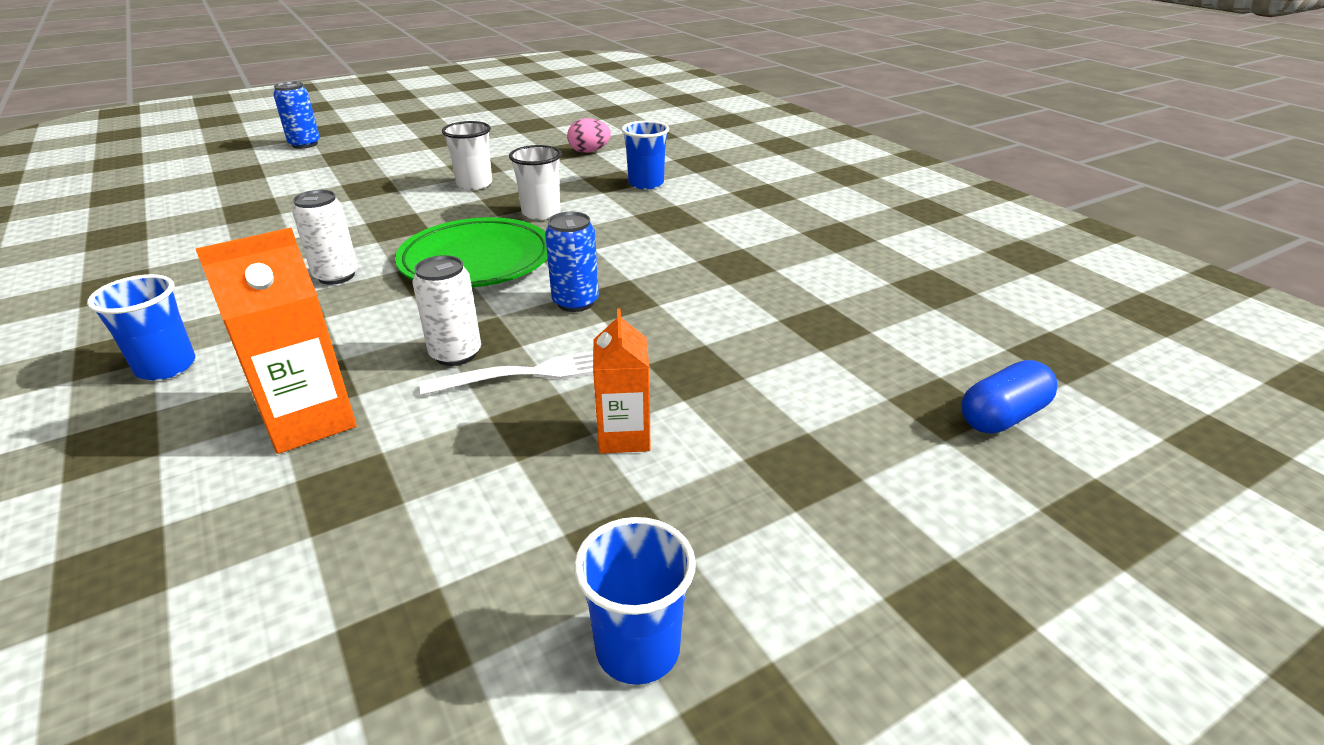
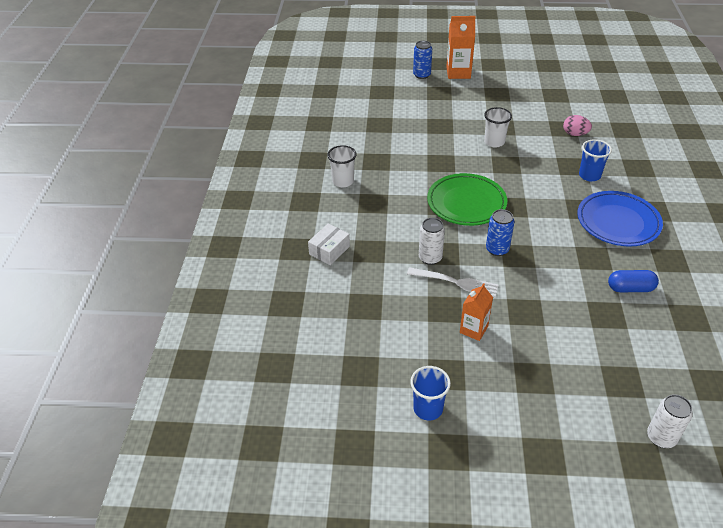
camera: 35 degrees right, 10 degrees up
blue cup [87,274,195,380] -> none
orange carton [196,228,357,454] -> orange carton moved to [446,16,476,79]
white can [292,190,358,285] -> white can moved to [647,394,693,448]
white cup [509,145,562,220] -> white cup moved to [327,145,357,187]
blue capsule [961,360,1058,434] -> blue capsule moved to [608,270,659,292]
none -> white box [308,224,350,265]
none -> blue plate [577,191,663,247]

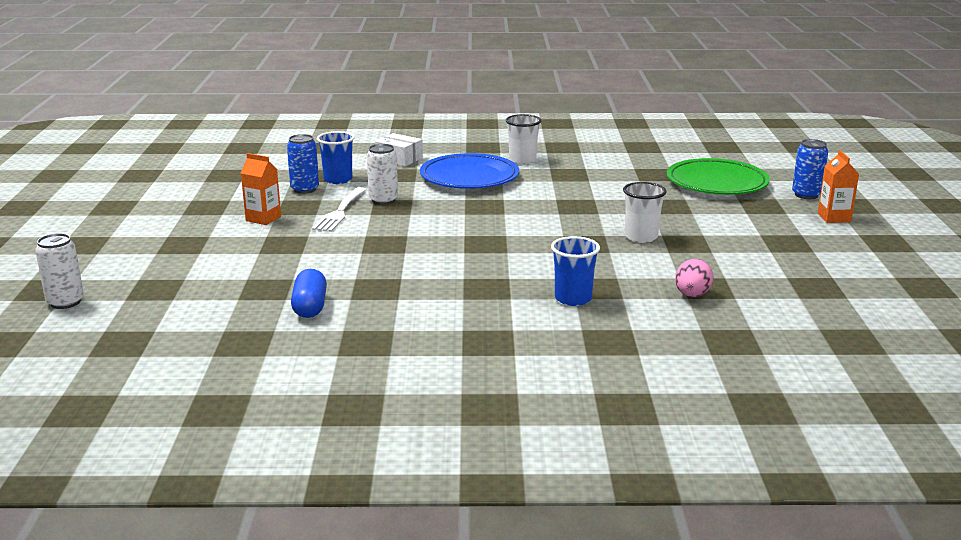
camera: 85 degrees right, 20 degrees down
blue cup [410,366,451,420] -> blue cup moved to [317,131,354,184]
green plate [427,173,507,226] -> green plate moved to [667,158,770,195]
orange carton [446,16,476,79] -> orange carton [818,150,859,223], size x0.65
blue can [486,209,515,256] -> blue can moved to [287,134,319,194]
blue plate [577,191,663,247] -> blue plate moved to [420,153,519,189]

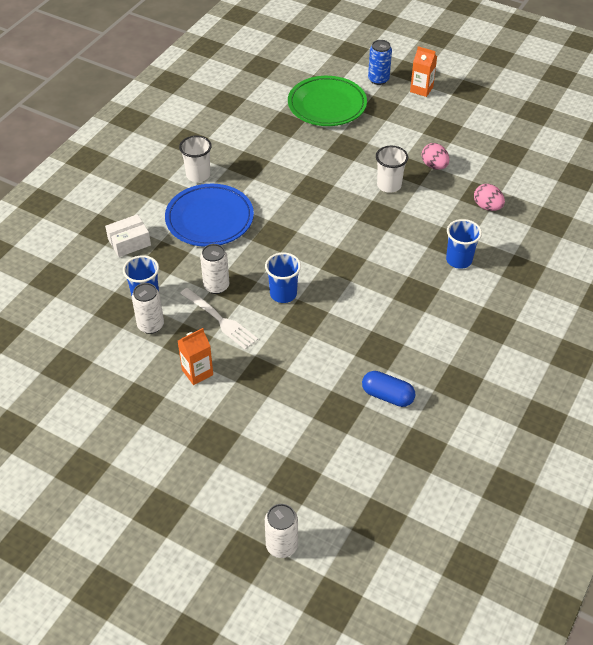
camera: 60 degrees left, 25 degrees up
blue can [287,134,319,194] -> white can [132,283,164,334]
none -> blue cup [265,252,301,303]
none -> pink egg [422,143,449,170]

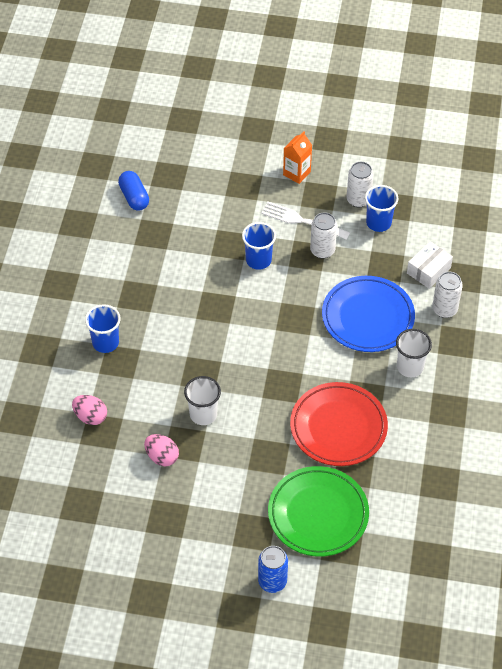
camera: 160 degrees right, 5 degrees up
white can [265,504,298,558] -> white can moved to [432,272,463,318]
blue capsule [362,371,415,407] -> blue capsule turned 60 degrees clockwise [118,171,149,210]
orange carton [410,46,437,97] -> none
none -> red plate [290,382,388,466]

